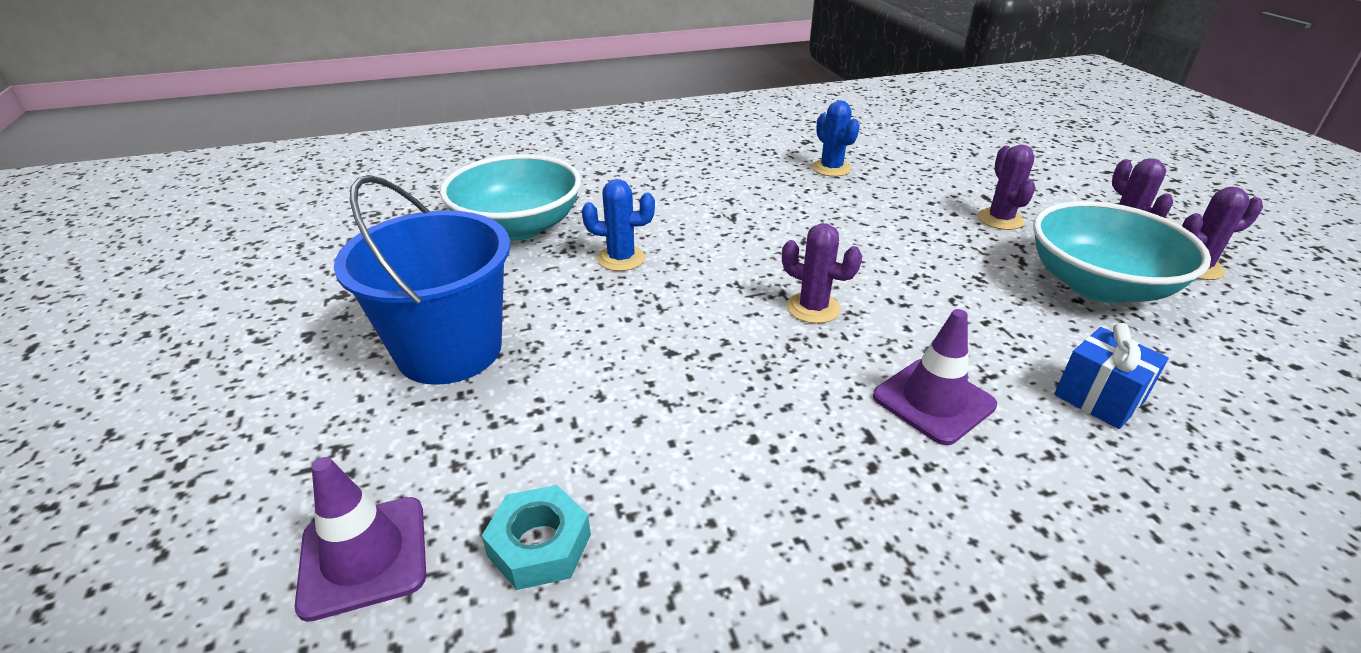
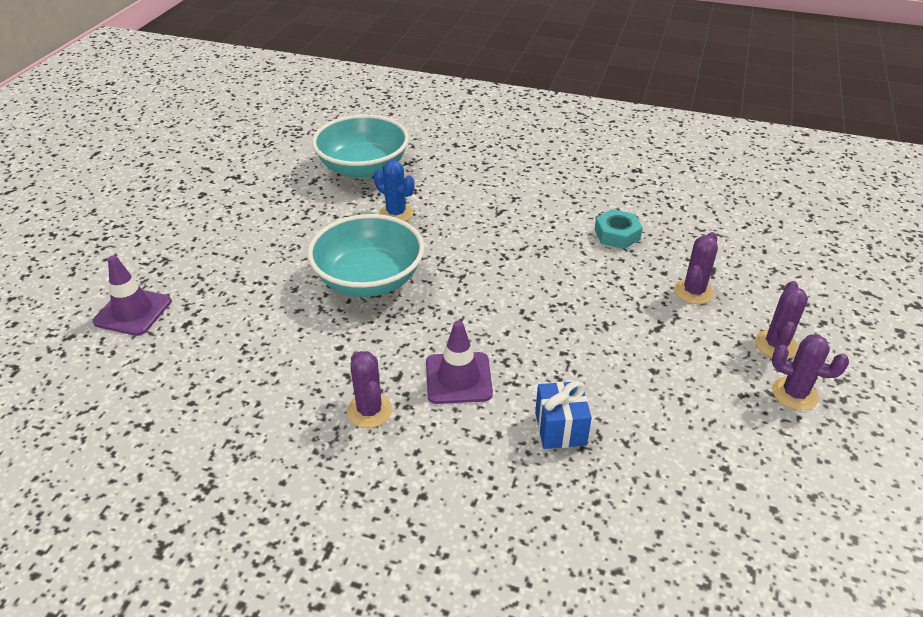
camera: 35 degrees right, 5 degrees up
blue bucket [334,175,510,385] -> none
turquoise nut [482,485,591,590] -> turquoise nut moved to [594,209,643,249]
purple cactus [782,223,862,324] -> purple cactus moved to [347,351,392,428]
blue cactus [812,100,860,177] -> none
turquoise bowl [1033,201,1211,303] -> turquoise bowl moved to [307,214,424,297]

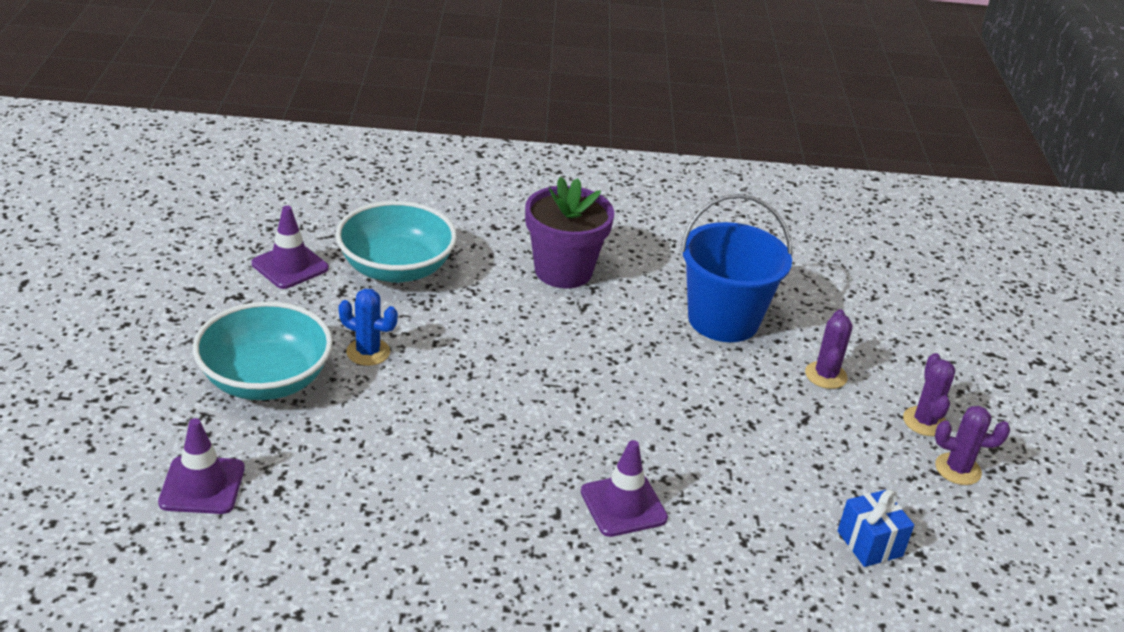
camera: 20 degrees left, 5 degrees down
turquoise bowl [307,214,424,297] -> turquoise bowl moved to [193,301,333,400]
purple cactus [347,351,392,428] -> none
blue cactus [374,160,415,221] -> blue cactus moved to [339,289,398,366]
blue gift [535,381,592,449] -> blue gift moved to [838,489,914,567]
turquoise nut [594,209,643,249] -> blue bucket [680,194,792,342]
none -> purple traffic cone [252,206,329,289]
none -> purple flower pot [525,177,614,288]

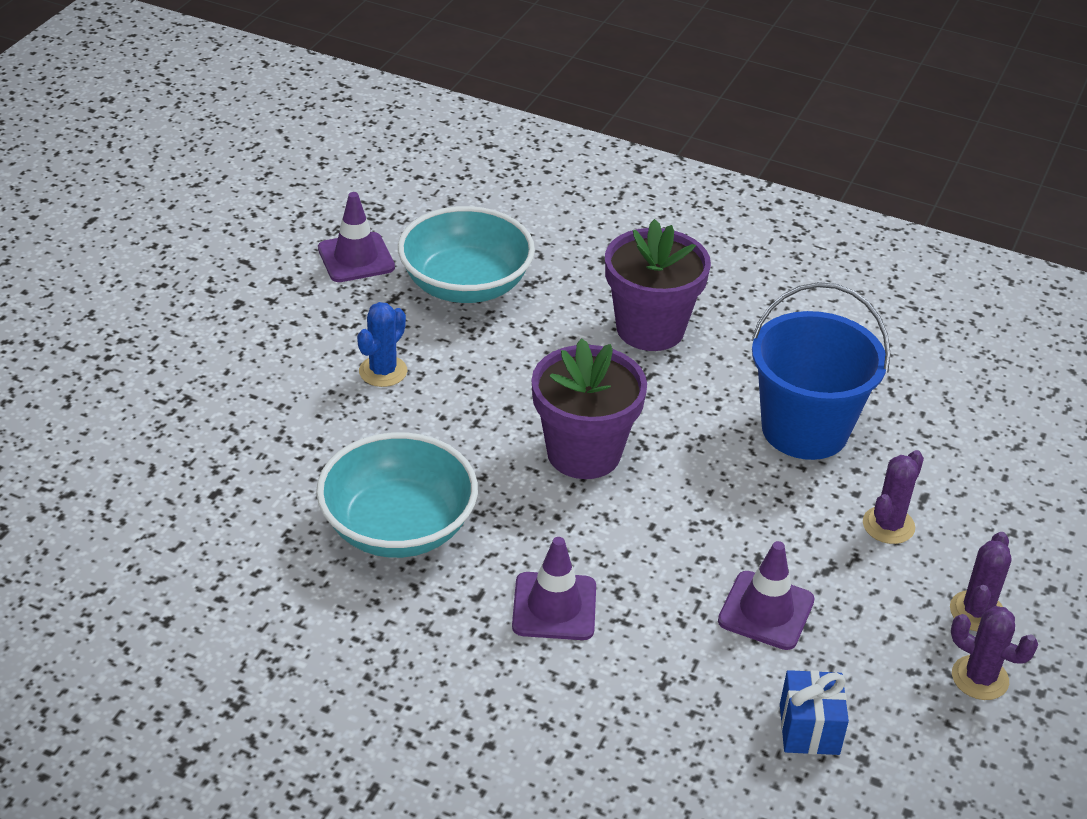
camera: 25 degrees right, 5 degrees up
purple traffic cone [158,418,245,514] -> purple traffic cone moved to [718,541,815,650]
turquoise bowl [193,301,333,400] -> turquoise bowl moved to [316,432,478,558]
blue cactus [339,289,398,366] -> blue cactus turned 75 degrees clockwise [357,302,407,387]
none -> purple flower pot [532,338,647,479]

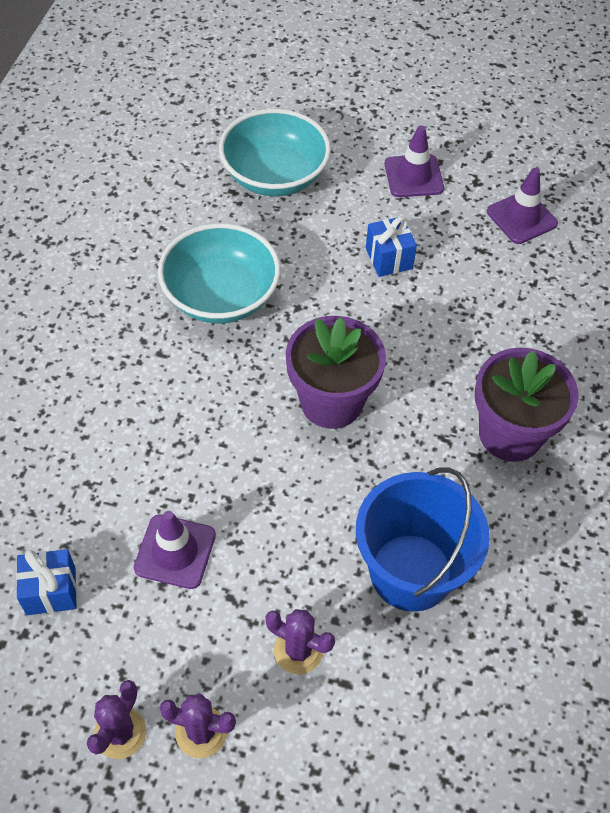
camera: 80 degrees right, 15 degrees up
blue cactus [357,302,407,387] -> blue gift [366,216,417,277]
turquoise bowl [398,206,535,303] -> turquoise bowl moved to [219,109,331,196]
purple traffic cone [512,537,596,640] -> purple traffic cone moved to [385,125,444,197]

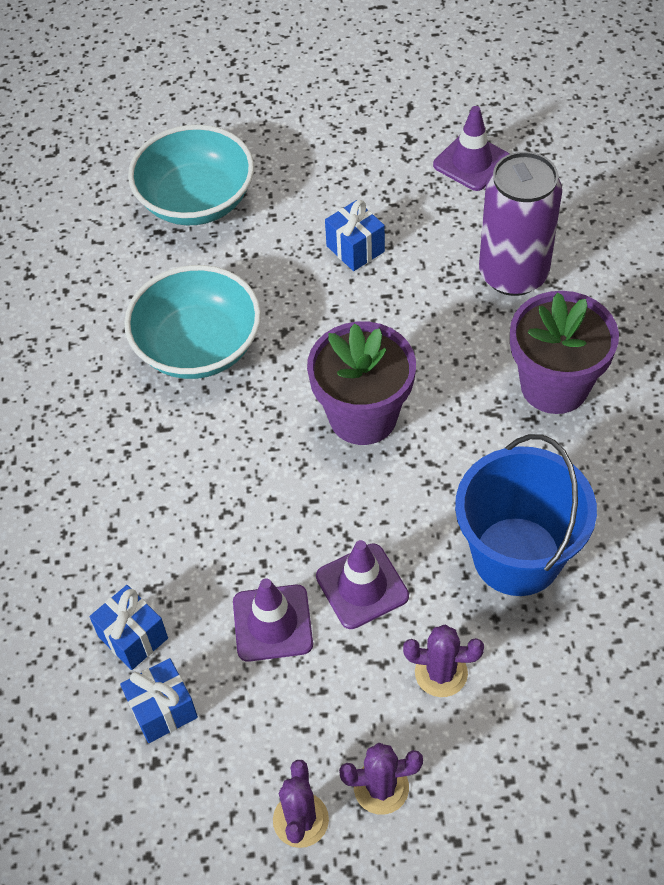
camera: 15 degrees left, 0 degrees up
purple traffic cone [385,125,444,197] -> purple traffic cone moved to [316,540,409,629]
none -> blue gift [89,585,168,670]
none -> purple can [479,152,562,296]

